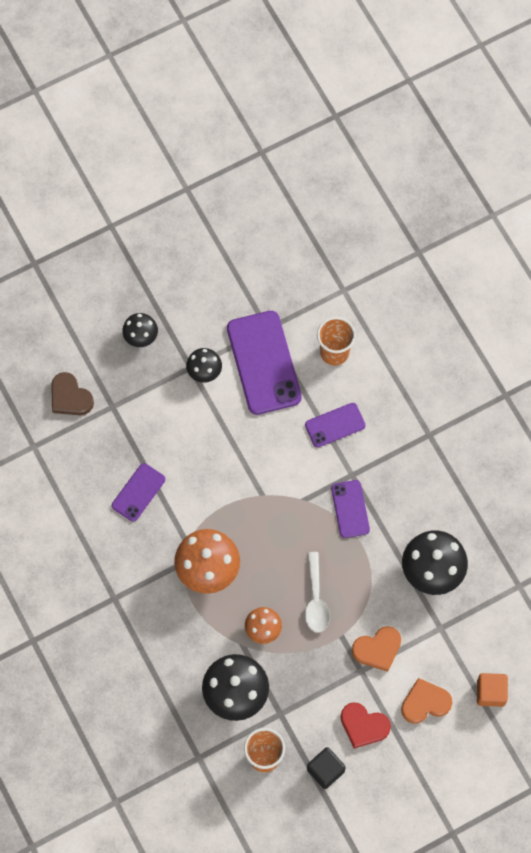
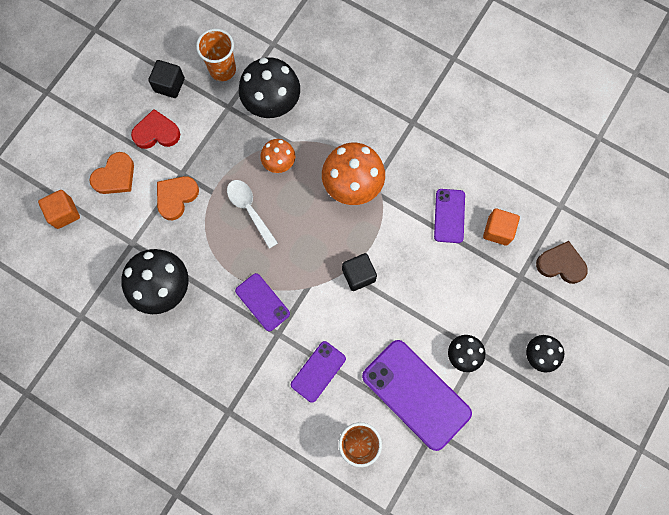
camera: 150 degrees right, 5 degrees up
none -> black cube [342,253,377,291]
none -> orange cube [483,209,520,246]

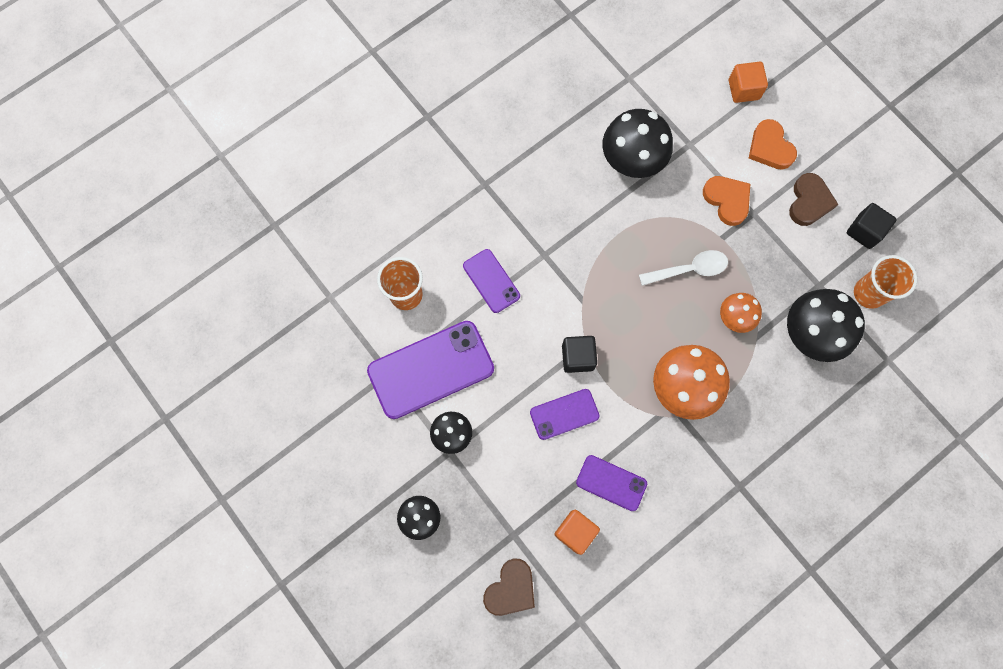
camera: 110 degrees right, 0 degrees up
red heart [131,109,180,149] -> brown heart [789,173,839,226]
purple phone [235,273,290,331] -> purple phone moved to [530,389,600,440]

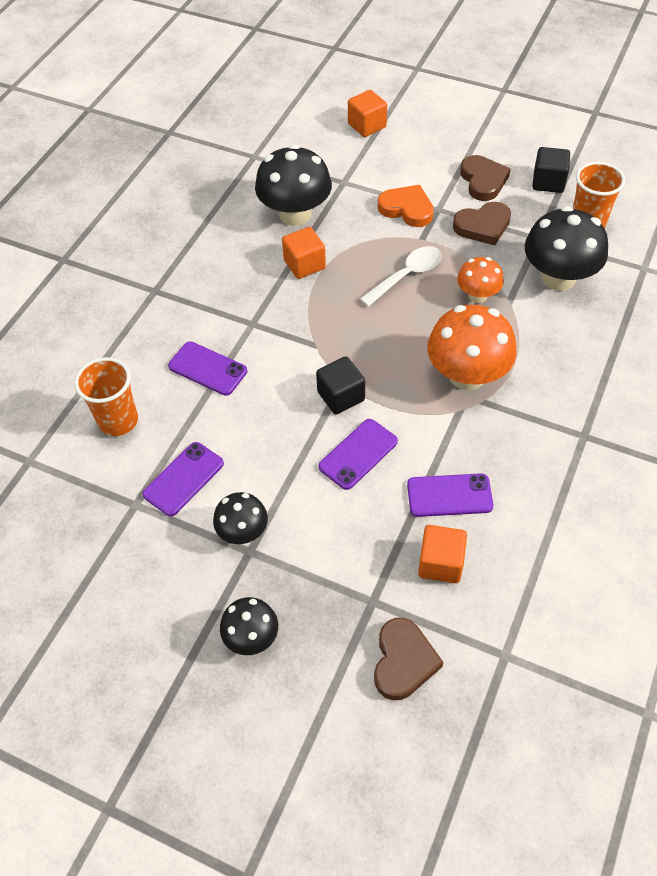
camera: 25 degrees left, 20 degrees down
purple phone [367,321,494,419] -> purple phone [143,442,224,516], size x0.54
orange heart [749,119,797,170] -> none
none -> orange cube [282,227,326,279]
none -> brown heart [453,202,511,245]

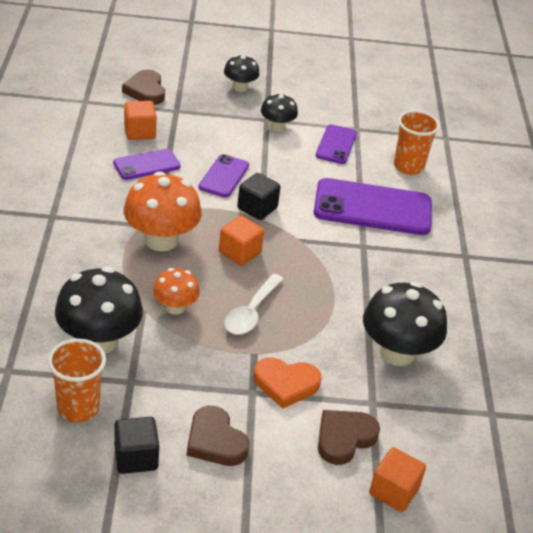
camera: 150 degrees right, 15 degrees down
purple phone [168,341,247,396] -> purple phone [314,178,432,235], size x1.84
orange cube [282,227,326,279] -> orange cube moved to [219,216,264,266]
brown heart [453,202,511,245] -> brown heart moved to [318,410,380,465]

